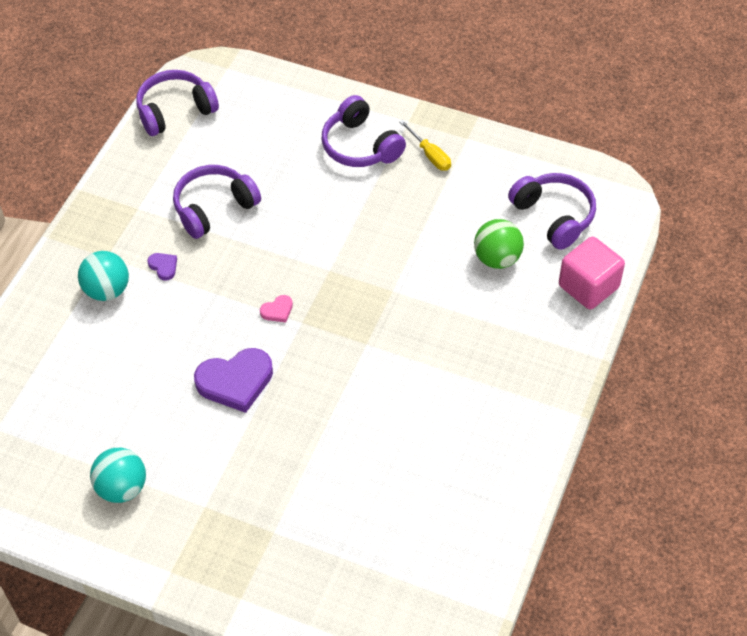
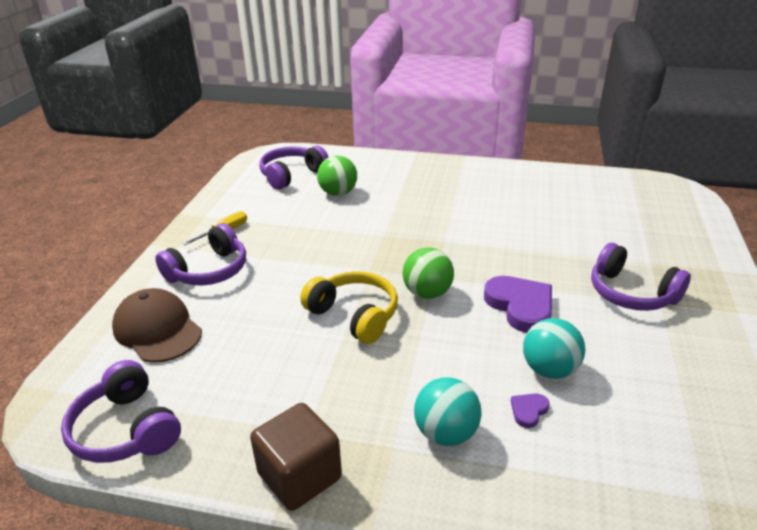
camera: 100 degrees left, 20 degrees down
turquoise ball [90,448,146,503] -> turquoise ball moved to [523,318,585,379]
purple heart [148,253,177,281] -> purple heart moved to [511,393,550,428]
purple headphones [173,165,261,239] -> purple headphones moved to [591,243,691,311]
pink heart [260,295,293,322] -> green ball [403,248,454,299]
pink cube [559,236,625,310] -> none
none -> brown cap [112,288,202,363]
none -> brown cube [250,403,342,511]
none -> yellow headphones [300,271,398,344]

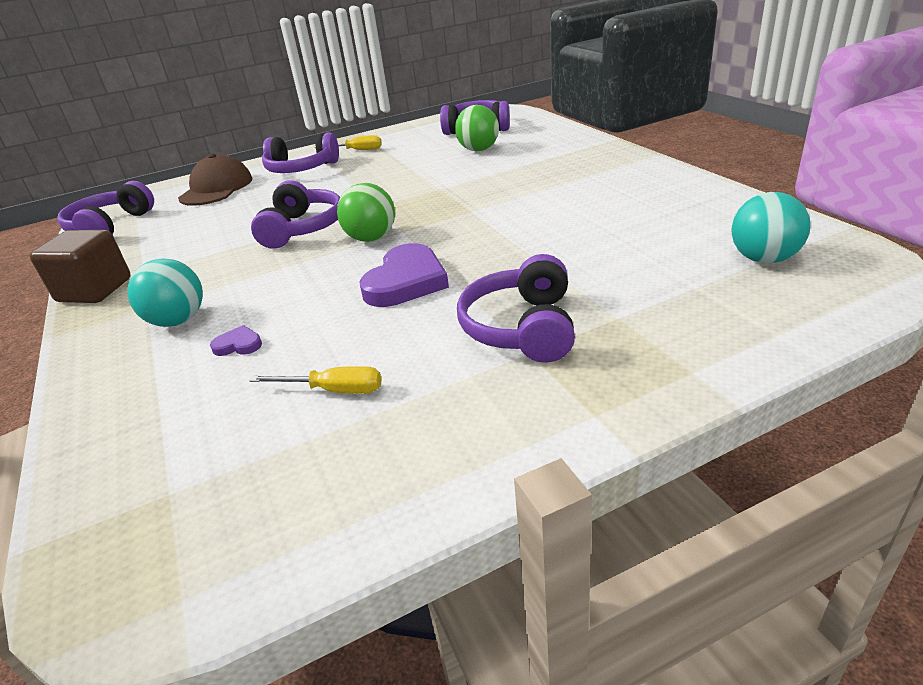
camera: 55 degrees right, 0 degrees up
yellow headphones [300,271,398,344] -> purple headphones [251,180,340,249]
turquoise ball [523,318,585,379] -> turquoise ball moved to [732,192,810,264]
none -> yellow screwdriver [250,366,382,394]

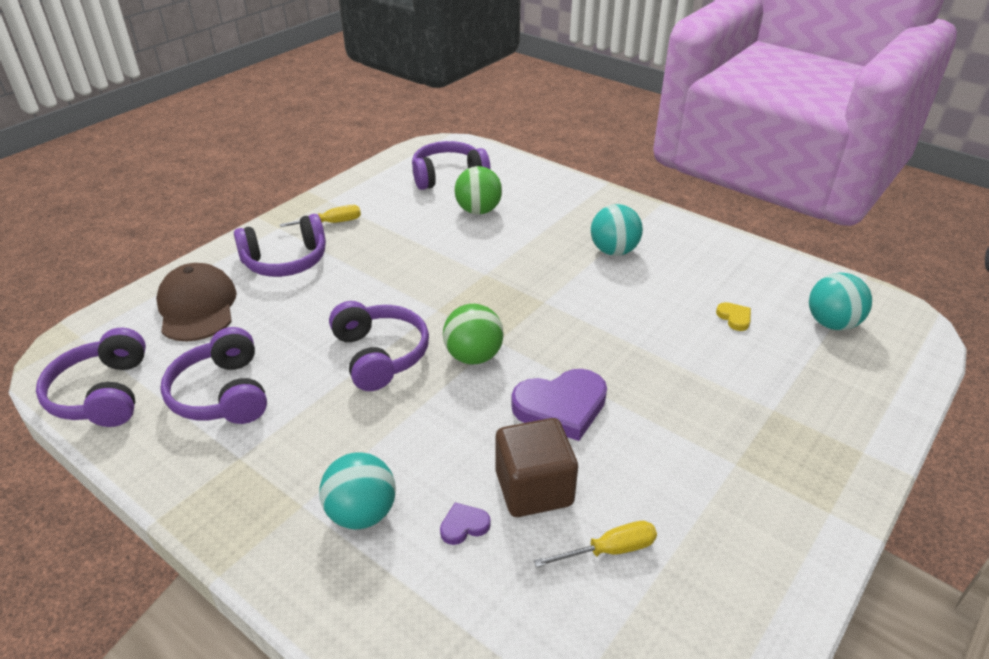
camera: 30 degrees left, 5 degrees up
brown cube [30,230,131,303] -> brown cube moved to [496,418,578,517]
purple heart [359,243,449,307] -> purple heart turned 75 degrees clockwise [511,369,607,441]
purple headphones [457,254,575,363] -> purple headphones moved to [160,327,267,424]
none -> turquoise ball [591,204,643,256]
none -> yellow heart [716,302,751,331]

